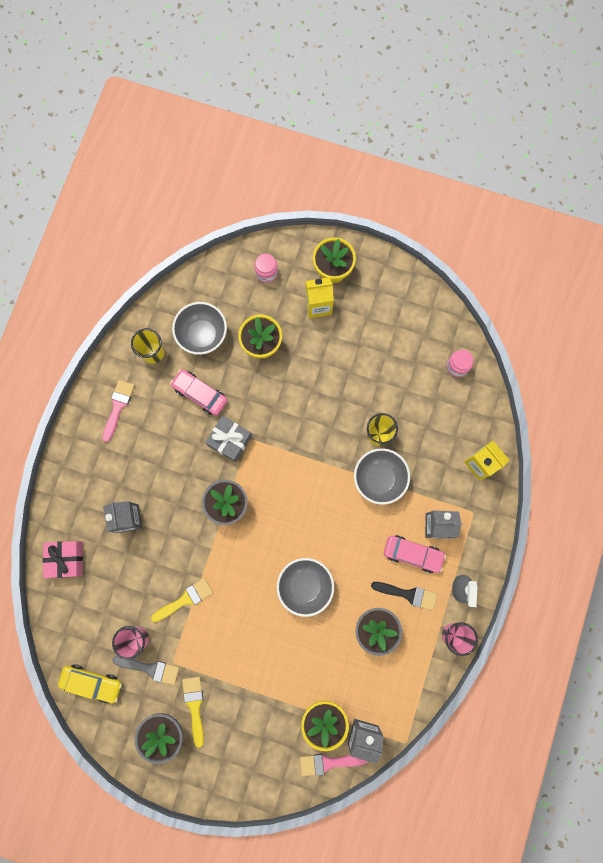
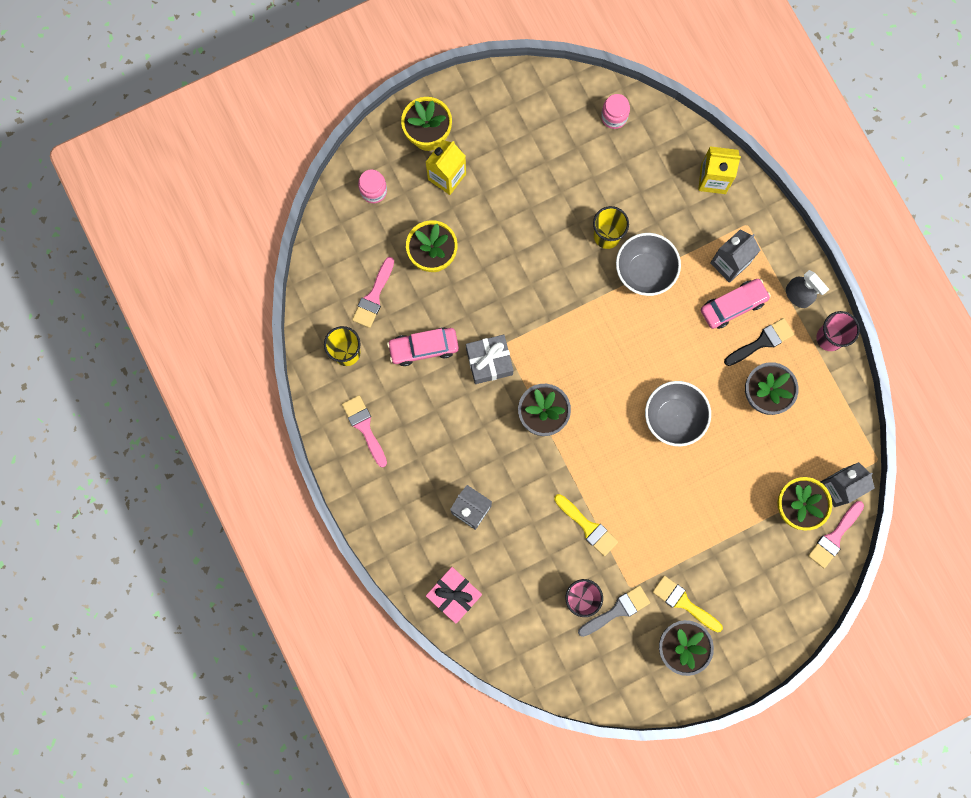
camera: 45 degrees left, 0 degrees up
yellow car [58,664,122,703] -> none
yellow brush [151,578,213,622] -> yellow brush turned 120 degrees clockwise [554,494,618,556]
grey bowl [172,302,227,355] -> pink brush [352,257,394,328]

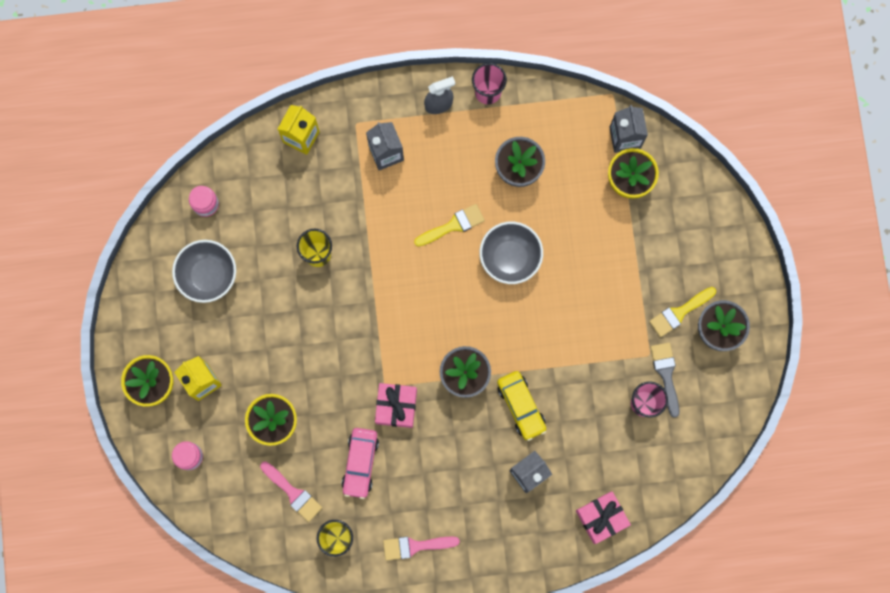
camera: 70 degrees left, 0 degrees up
grey gift [466,335,514,384] -> pink gift [375,383,417,428]
yellow brush [554,494,618,556] -> yellow brush moved to [414,204,485,247]
grey bowl [616,233,681,296] -> grey bowl moved to [172,240,236,303]
pink car [701,279,771,329] -> none
black brush [724,318,794,366] -> none
pink brush [808,501,864,568] -> none
none -> yellow car [497,371,546,441]

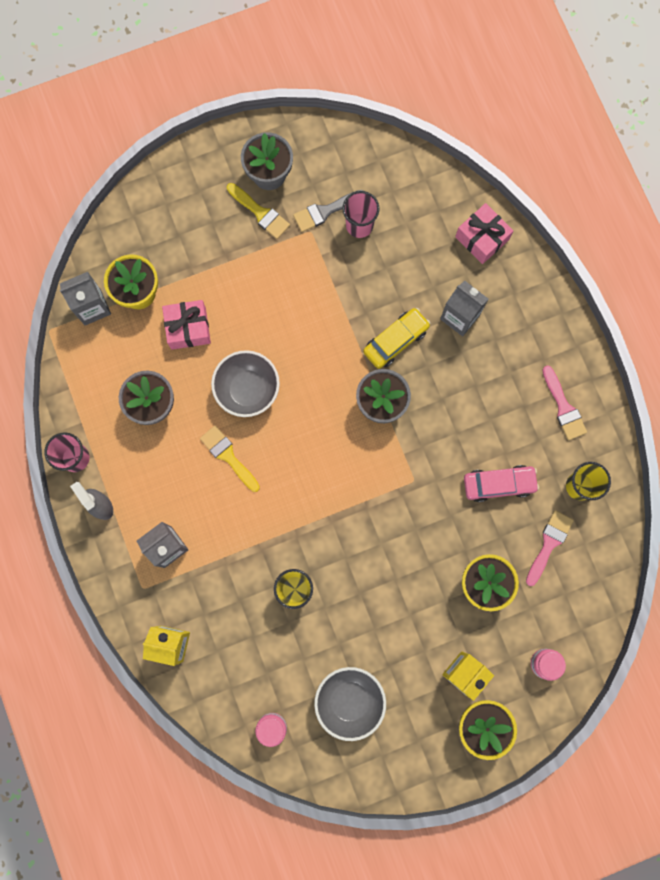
camera: 105 degrees left, 0 degrees up
pink gift [375,383,417,428] -> pink gift moved to [162,300,211,350]

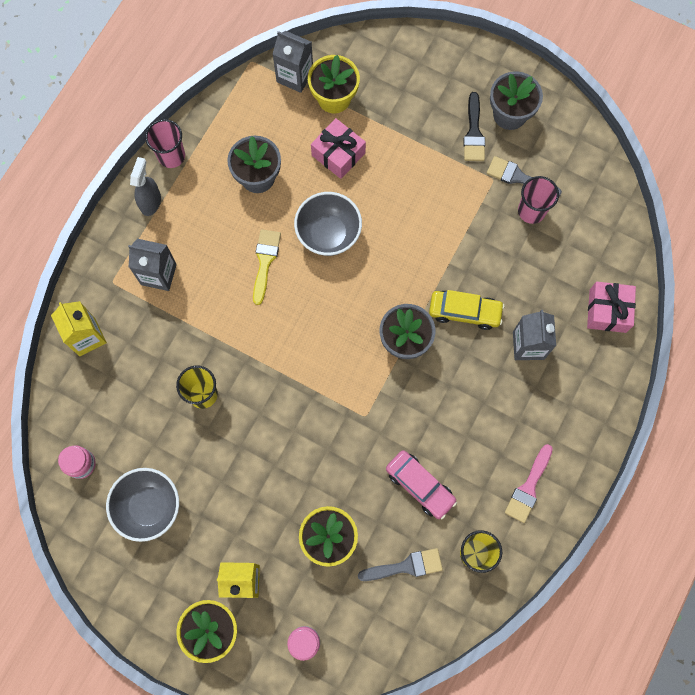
camera: 50 degrees right, 5 degrees down
yellow brush [227,183,290,239] -> black brush [464,92,485,161]
pink brush [526,510,574,586] -> grey brush [358,548,443,581]

